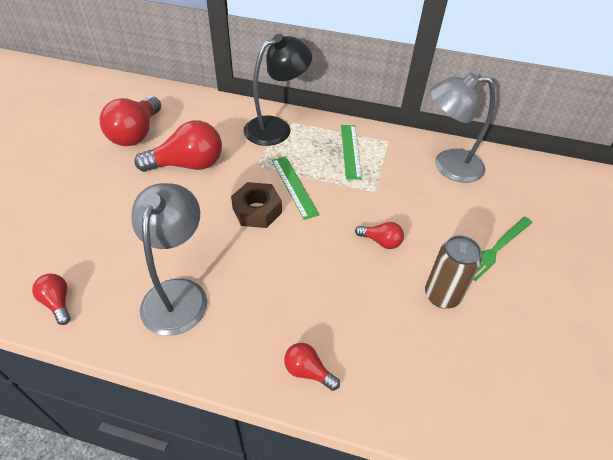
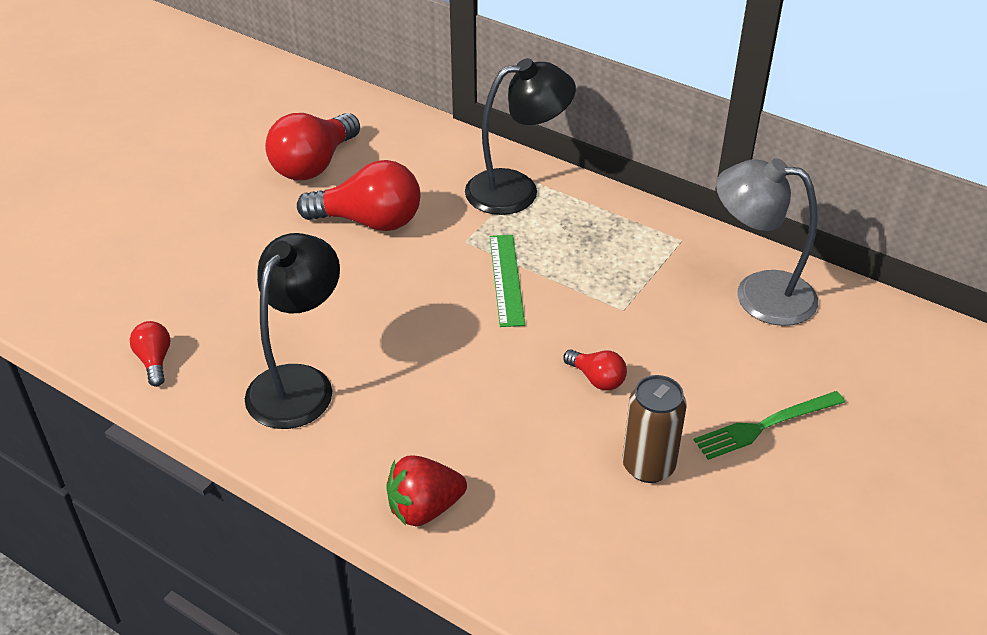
camera: 20 degrees right, 5 degrees down
grey lamp [131,183,207,336] -> black lamp [245,233,340,429]
brown nut [231,182,282,228] -> none
red light bulb [284,343,340,391] -> red strawberry [386,455,467,526]
green ruler [341,125,362,180] -> none

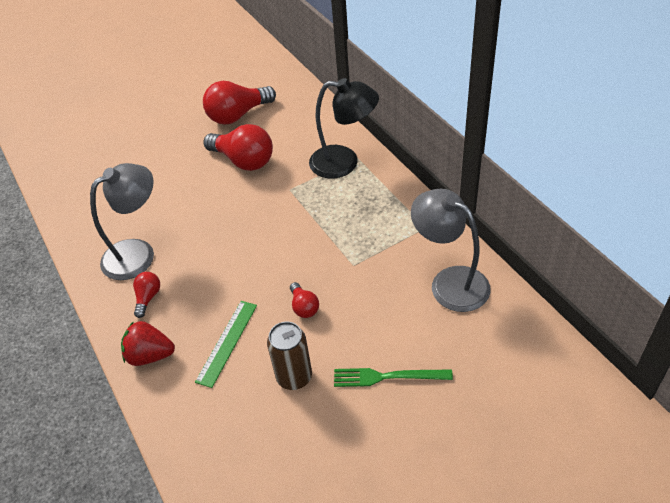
camera: 30 degrees right, 5 degrees up
red light bulb [130,321,170,387] -> red light bulb moved to [133,272,160,318]
black lamp [245,233,340,429] -> grey lamp [90,163,154,280]
green ruler [490,235,525,327] -> green ruler moved to [195,301,257,388]

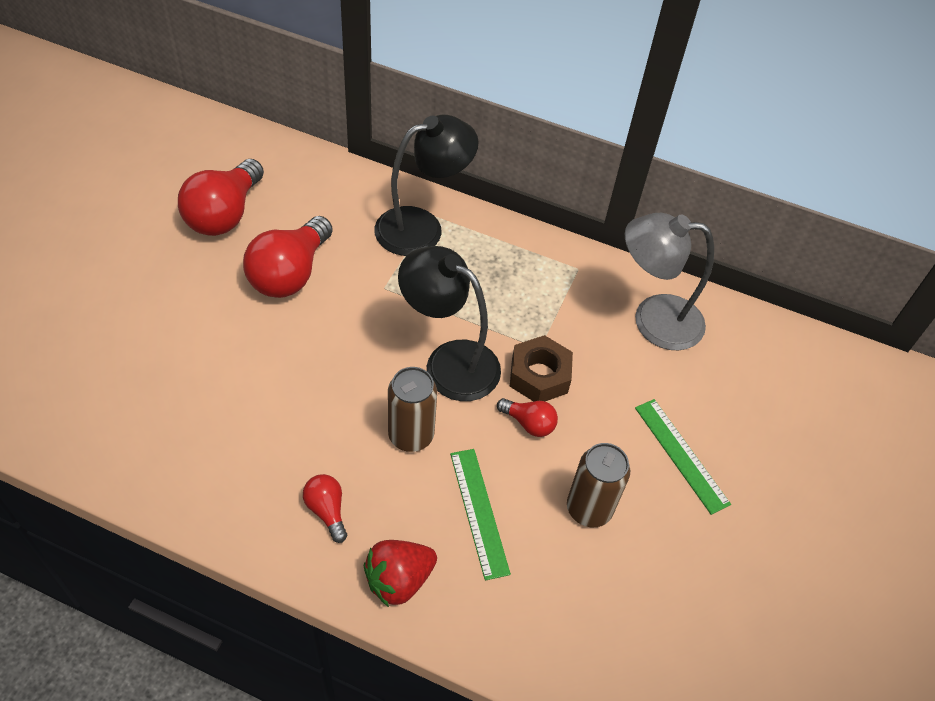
camera: 45 degrees left, 5 degrees up
grey lamp [90,163,154,280] -> none
red light bulb [204,124,273,171] -> red light bulb turned 120 degrees clockwise [243,216,333,298]
green fork [334,368,453,387] -> green ruler [635,399,731,515]
none -> brown can [388,367,437,452]
none -> black lamp [398,246,501,401]
none -> brown nut [510,335,573,402]

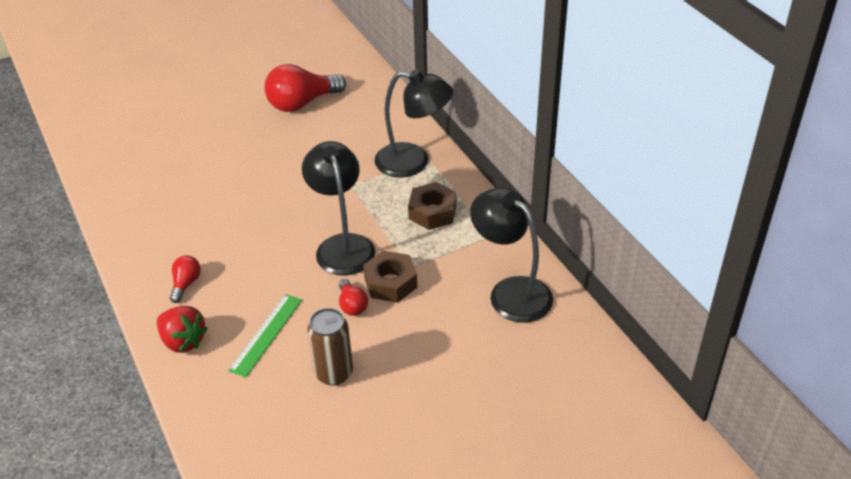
camera: 45 degrees right, 10 degrees down
red light bulb [243,216,333,298] -> none
red strawberry [364,540,437,607] -> red strawberry turned 150 degrees counterclockwise [157,306,208,353]
brown can [388,367,437,452] -> none
grey lamp [625,213,714,350] -> black lamp [470,187,553,323]
green ruler [635,399,731,515] -> none
none -> brown nut [408,182,457,230]

